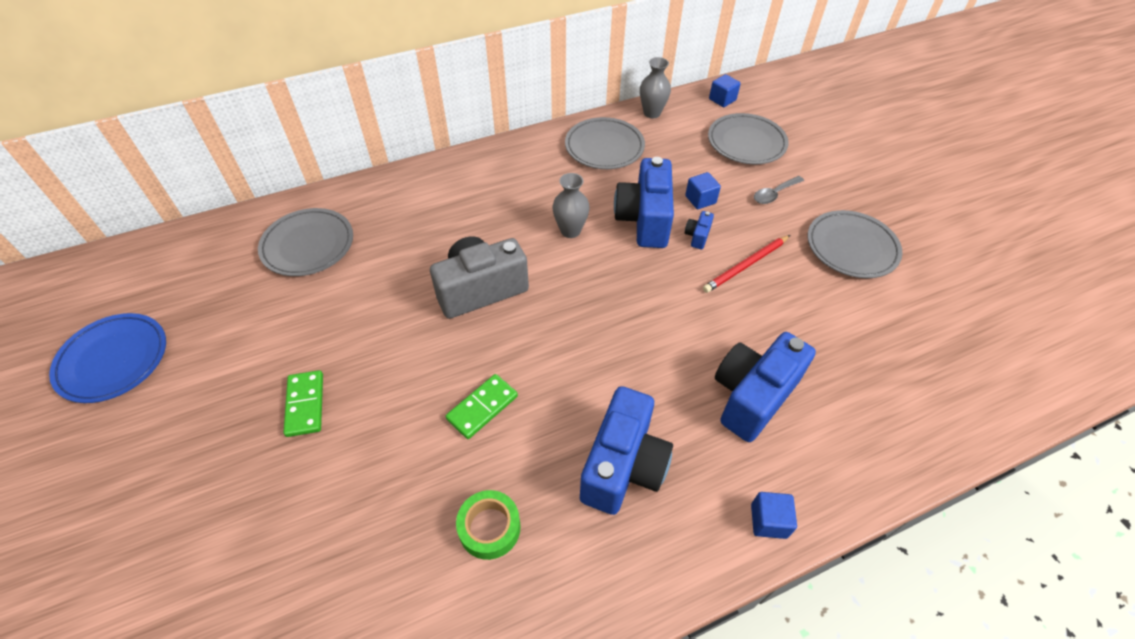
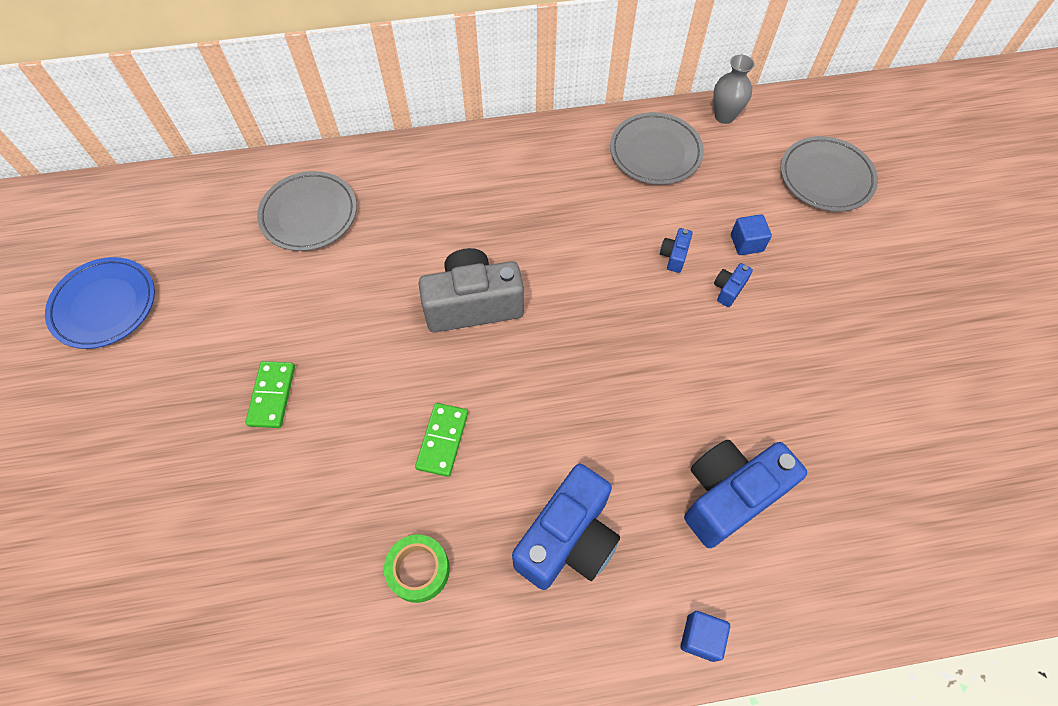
camera: 15 degrees right, 10 degrees up
green domino [445,374,518,439] -> green domino turned 45 degrees counterclockwise [415,403,468,477]
grey vase [552,173,590,238] -> none
blue camera [614,157,674,248] -> blue camera [660,228,693,273], size x0.42
red pencil [703,235,790,293] -> none
blue cube [709,74,741,107] -> none
grey spoon [754,176,804,204] -> none
grey plate [807,210,903,278] -> none

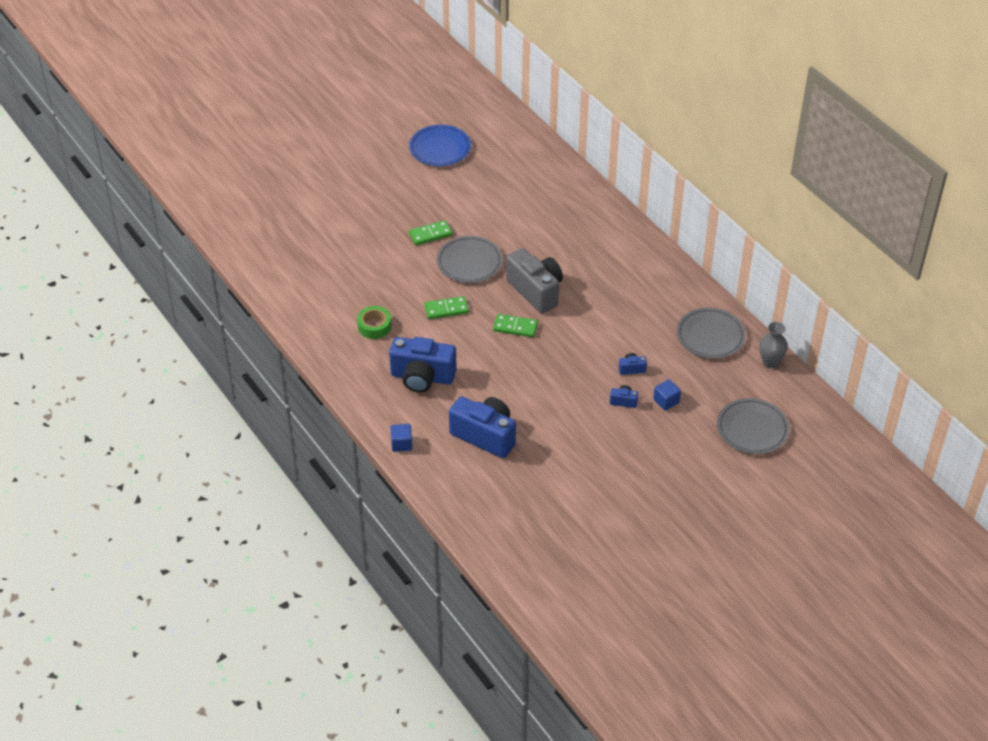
camera: 65 degrees right, 15 degrees down
grey plate [257,171,357,251] -> grey plate moved to [437,236,503,283]
none -> green domino [493,314,538,337]

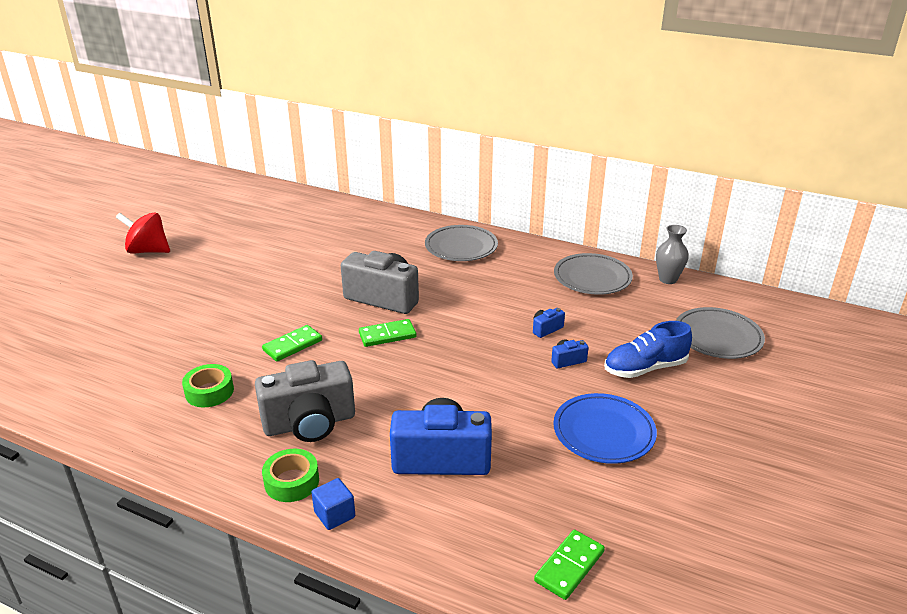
camera: 30 degrees left, 15 degrees down
blue camera [389,337,457,393] -> grey camera [255,360,355,442]
blue plate [409,125,471,166] -> blue plate moved to [553,393,657,464]
green domino [409,220,453,246] -> green domino moved to [534,530,605,600]
grey plate [437,236,503,283] -> grey plate moved to [425,225,498,261]
blue cube [653,379,681,411] -> none
none -> red spinning top [116,213,170,254]
none -> green tape [262,449,319,502]
none -> blue shoe [604,321,692,378]

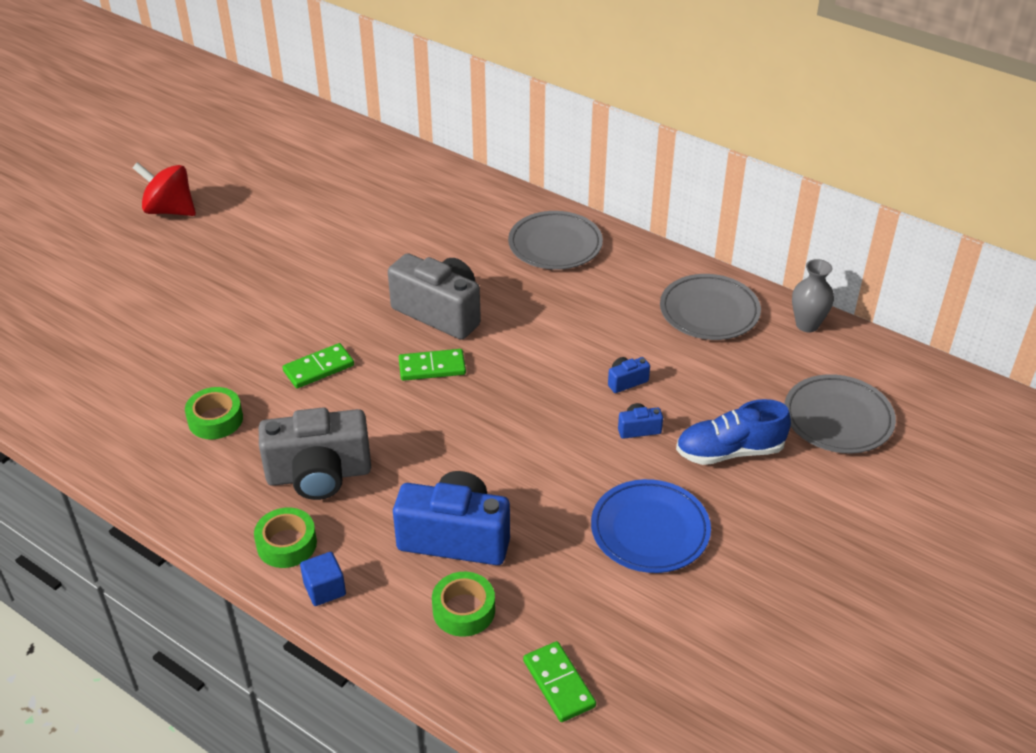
camera: 10 degrees right, 10 degrees up
green domino [534,530,605,600] -> green domino turned 75 degrees counterclockwise [523,641,596,722]
none -> green tape [432,572,495,637]

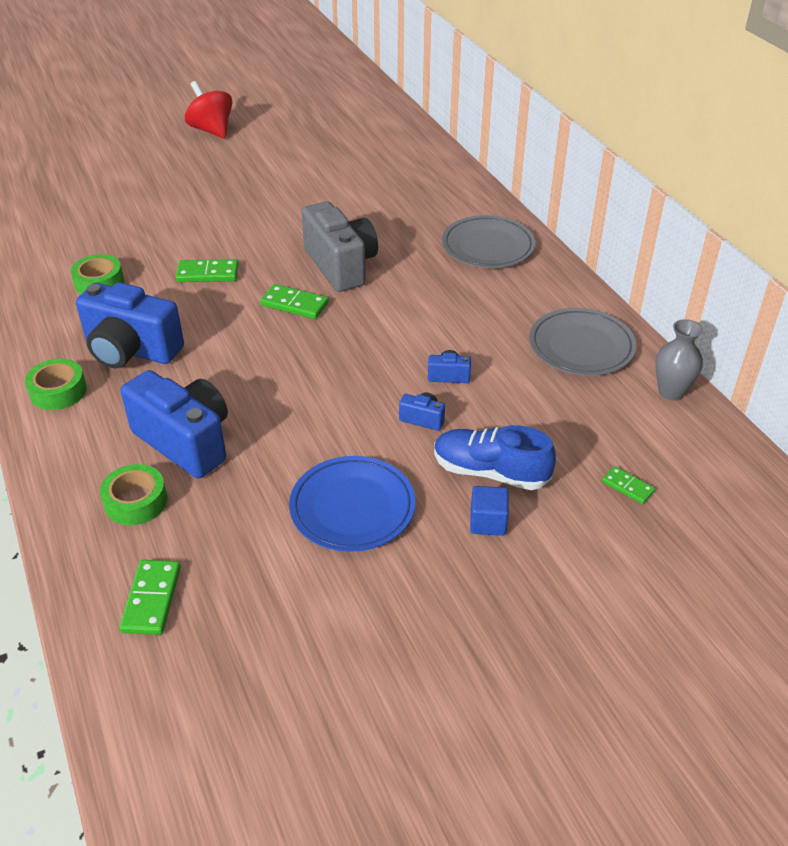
camera: 30 degrees right, 0 degrees up
grey camera [259,408,371,500] -> blue camera [76,282,184,368]
blue cube [300,552,346,606] -> blue cube moved to [470,486,509,536]
grey plate [784,374,896,453] -> green domino [602,466,655,504]

